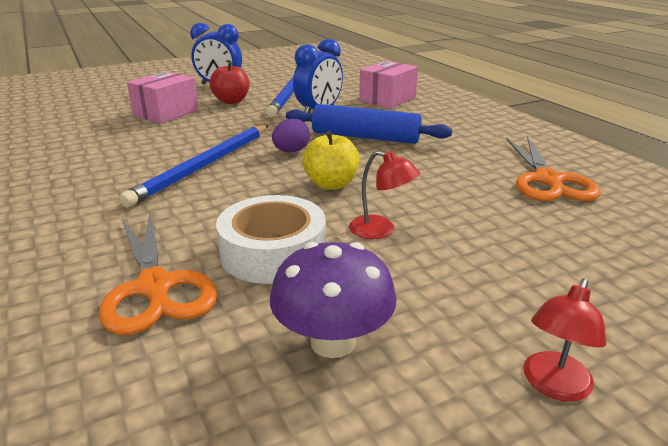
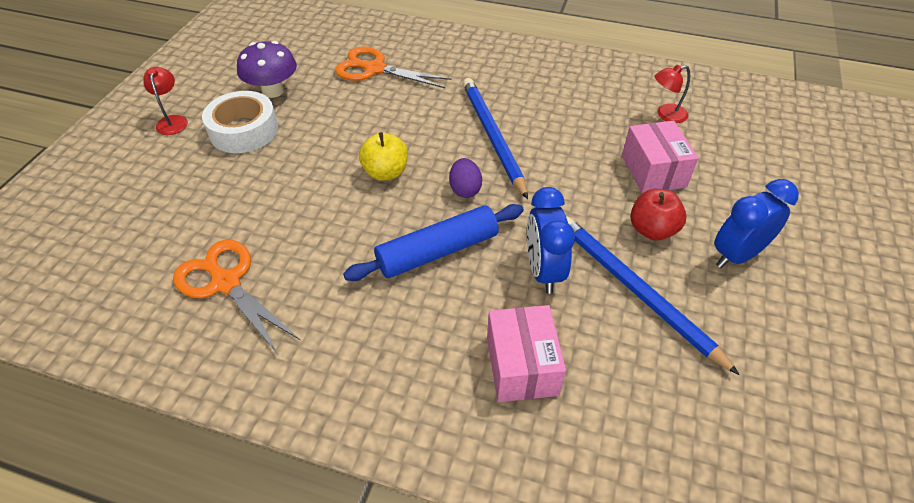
camera: 135 degrees right, 20 degrees up
white tape [216,195,326,284] -> white tape moved to [202,91,278,153]
red lamp [349,151,420,239] -> red lamp moved to [655,65,690,123]

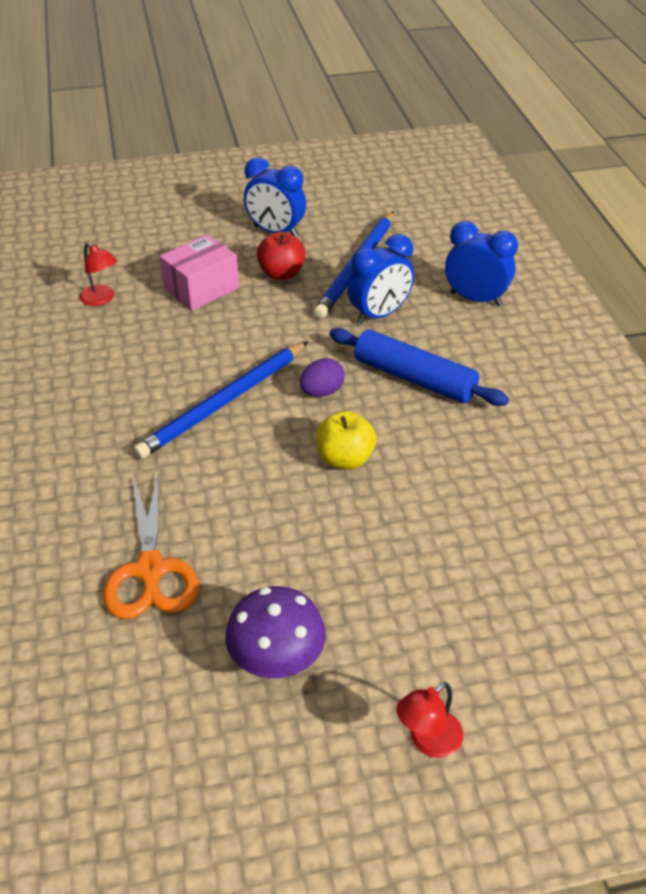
camera: 120 degrees left, 5 degrees down
orange scissors [173,240,300,354] -> none
white tape [202,91,278,153] -> none
pink box [487,305,566,402] -> blue clock [445,221,518,306]

